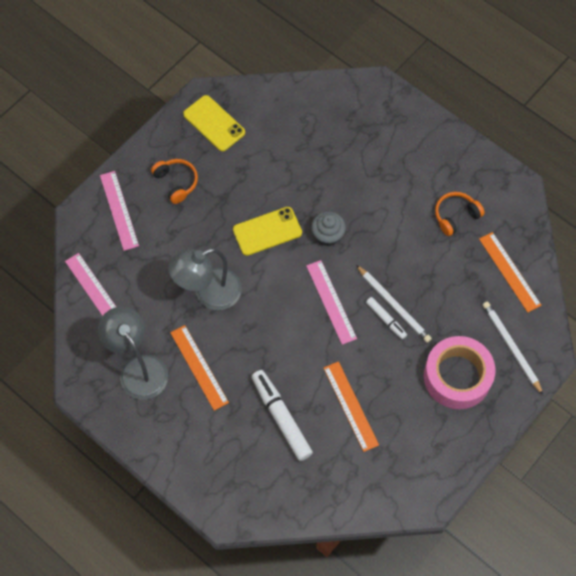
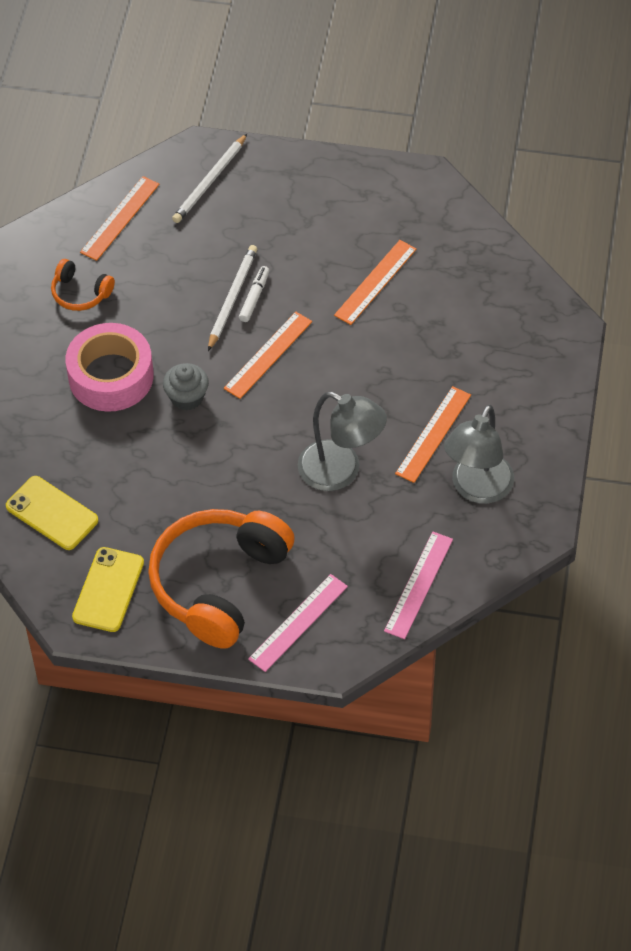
camera: 120 degrees left, 10 degrees down
orange headphones [151,159,198,204] -> orange headphones [148,509,295,649], size x2.20
yellow phone [233,207,302,256] -> yellow phone moved to [6,476,98,550]
white marker [251,370,313,461] -> none
pink ruler [306,260,357,345] -> orange ruler [224,312,312,399]
pink tape [424,336,495,409] -> pink tape moved to [66,323,154,412]

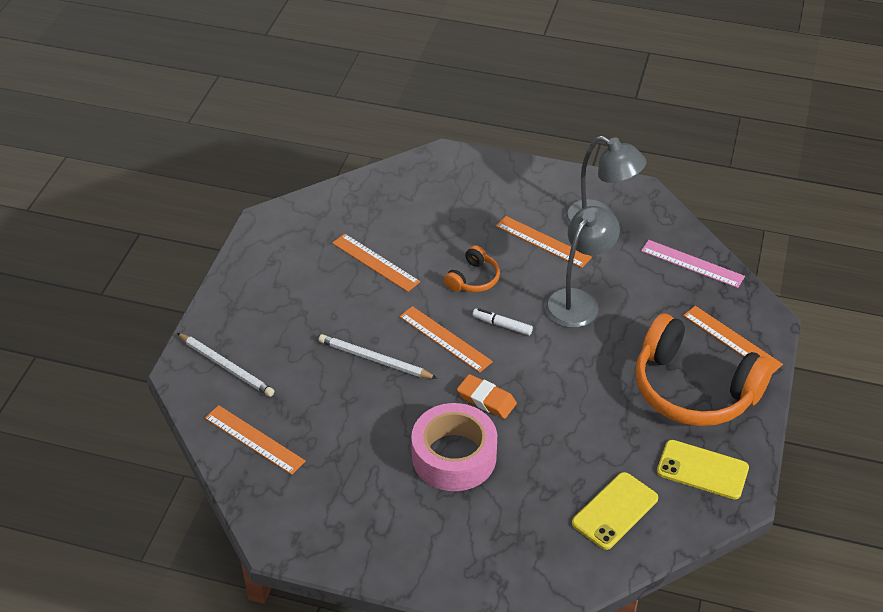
camera: 85 degrees left, 10 degrees down
orange headphones [51,259,115,311] -> orange headphones moved to [444,245,500,292]
grey cupcake [163,363,209,411] -> orange eraser [457,374,517,419]
white marker [239,266,269,322] -> white marker moved to [472,308,533,336]
pink ruler [248,574,348,672] -> orange ruler [683,306,783,374]

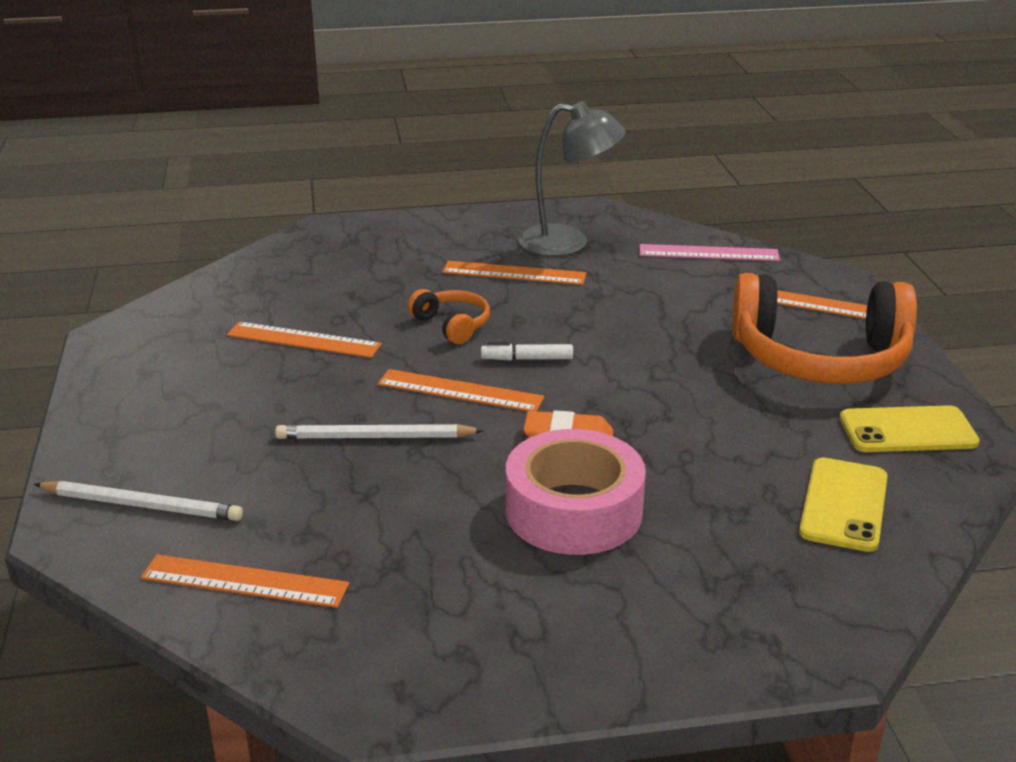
camera: 25 degrees left, 15 degrees down
orange headphones [444,245,500,292] -> orange headphones turned 45 degrees counterclockwise [408,289,490,344]
grey lamp [544,206,620,328] -> none

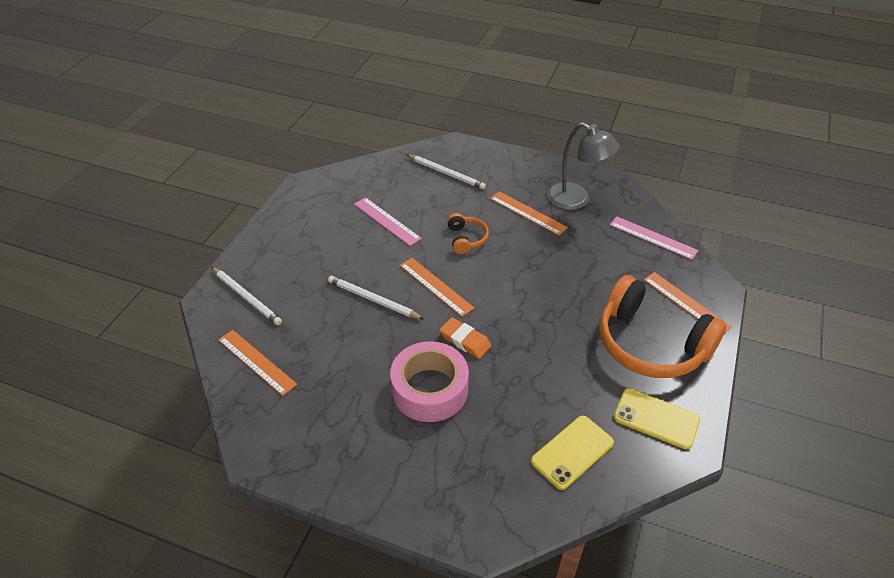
camera: 30 degrees right, 15 degrees up
orange ruler [227,322,382,358] -> pink ruler [354,197,422,246]
white marker [481,342,573,361] -> none
none -> white pencil [406,154,486,189]

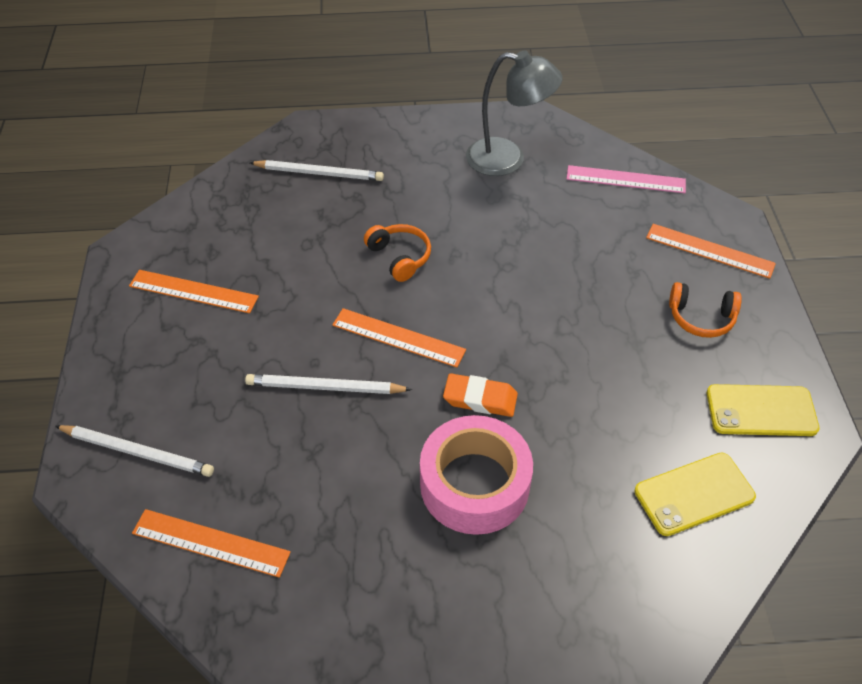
camera: 25 degrees left, 5 degrees up
pink ruler [354,197,422,246] -> none
orange ruler [490,191,568,236] -> orange ruler moved to [129,270,259,313]
yellow phone [531,416,614,490] -> yellow phone turned 45 degrees clockwise [634,452,756,536]
orange headphones [599,275,726,378] -> orange headphones [669,282,742,338], size x0.45

